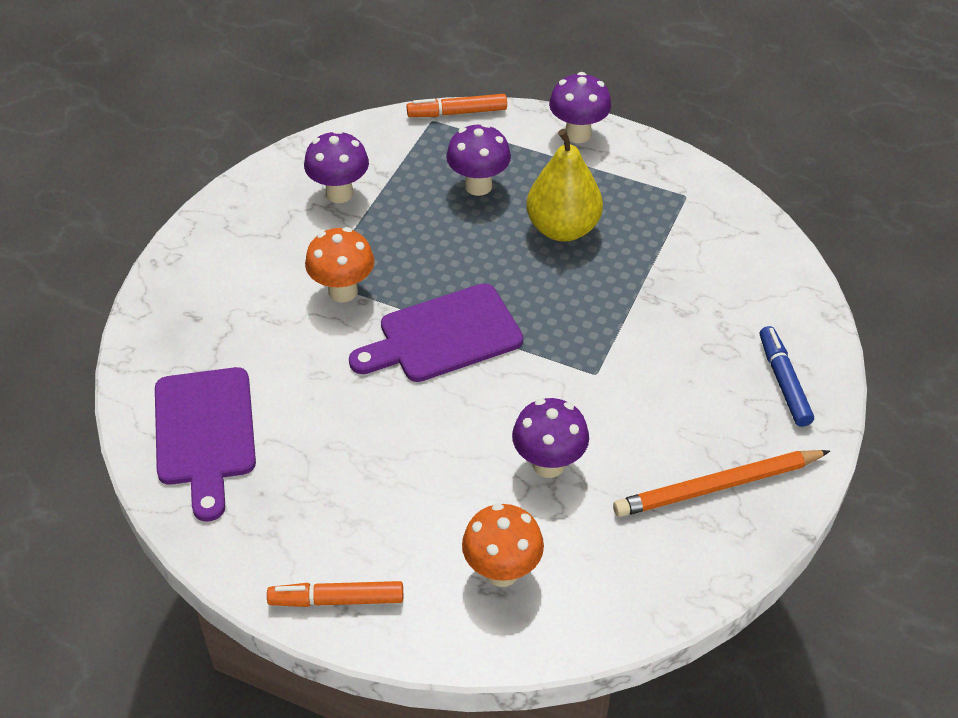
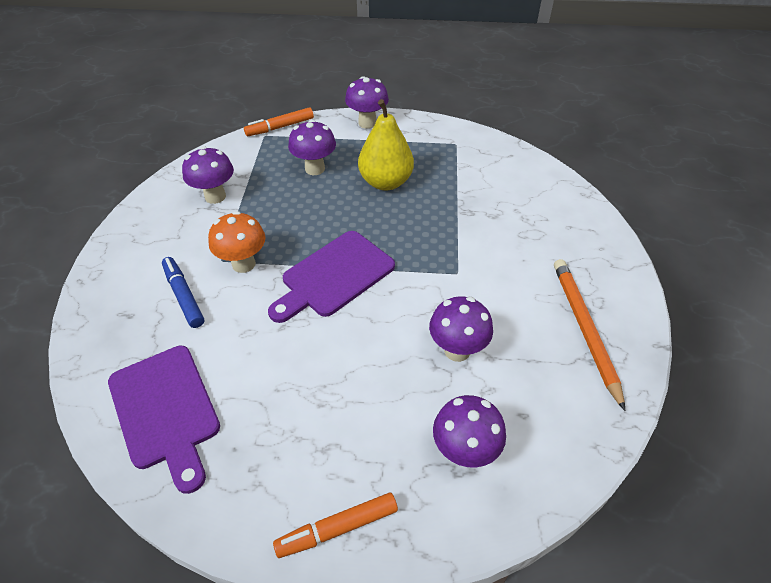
camera: 20 degrees left, 0 degrees up
orange mushroom [462,503,544,587] -> purple mushroom [433,395,506,467]
orange pencil [613,450,830,517] -> orange pencil turned 120 degrees clockwise [554,259,625,411]
blue marker [760,326,814,427] -> blue marker moved to [162,257,204,328]

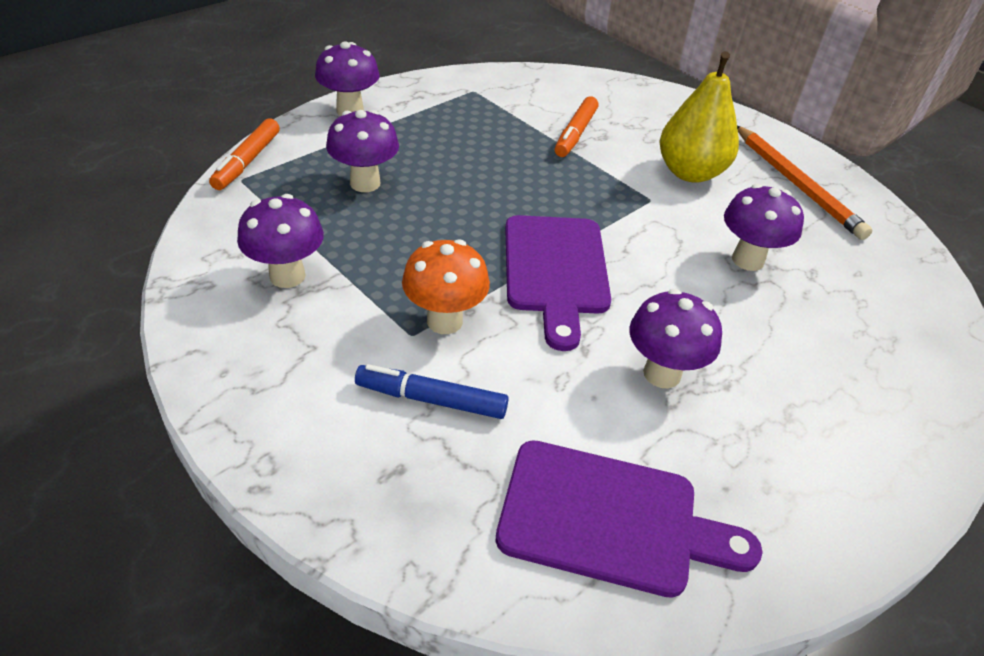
camera: 50 degrees left, 5 degrees down
orange marker [273,492,398,558] -> orange marker moved to [555,96,598,157]
yellow pear [358,99,414,190] -> yellow pear moved to [659,51,739,183]
purple mushroom [433,395,506,467] -> purple mushroom moved to [629,289,722,389]
orange pencil [554,259,625,411] -> orange pencil turned 150 degrees counterclockwise [737,126,873,240]

